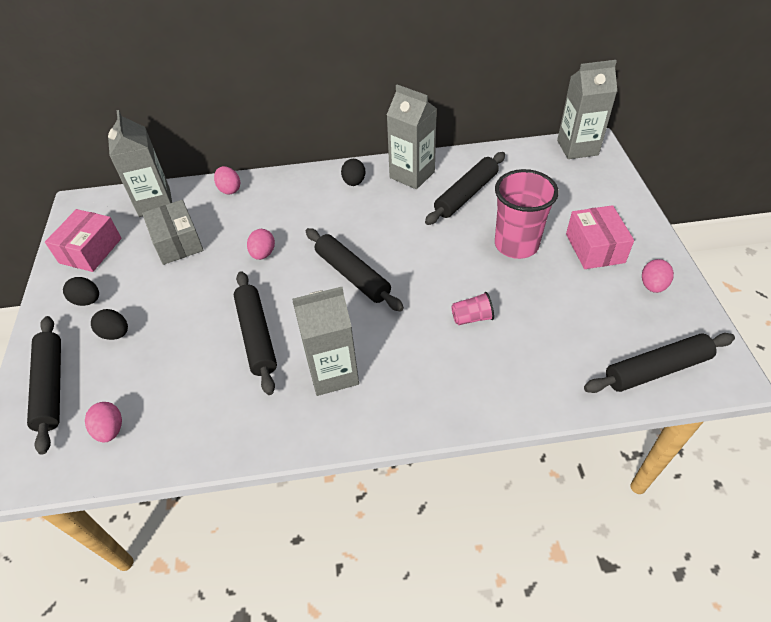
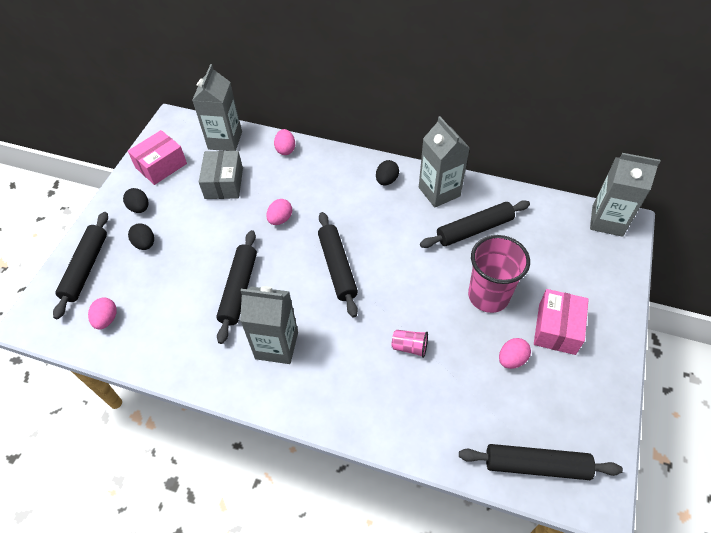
camera: 25 degrees right, 5 degrees up
pink egg [642,259,674,293] -> pink egg moved to [499,338,531,369]

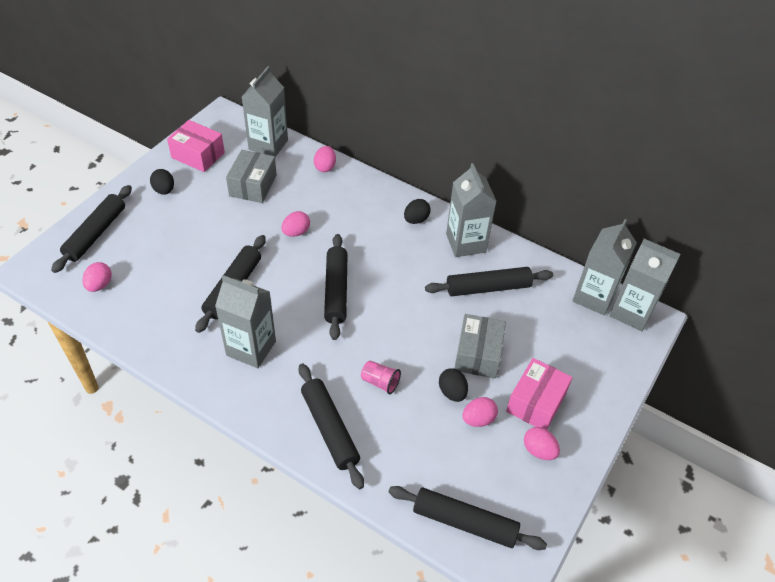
camera: 10 degrees right, 5 degrees down
pink box [128,130,187,185] -> pink box turned 60 degrees clockwise [167,120,225,172]
black egg [128,223,154,250] -> black egg moved to [439,368,468,402]
pink cup [468,235,530,313] -> grey box [454,314,506,379]
none -> black rolling pin [299,363,364,489]
none -> pink egg [524,427,560,460]
none -> grey carton [572,219,637,315]

